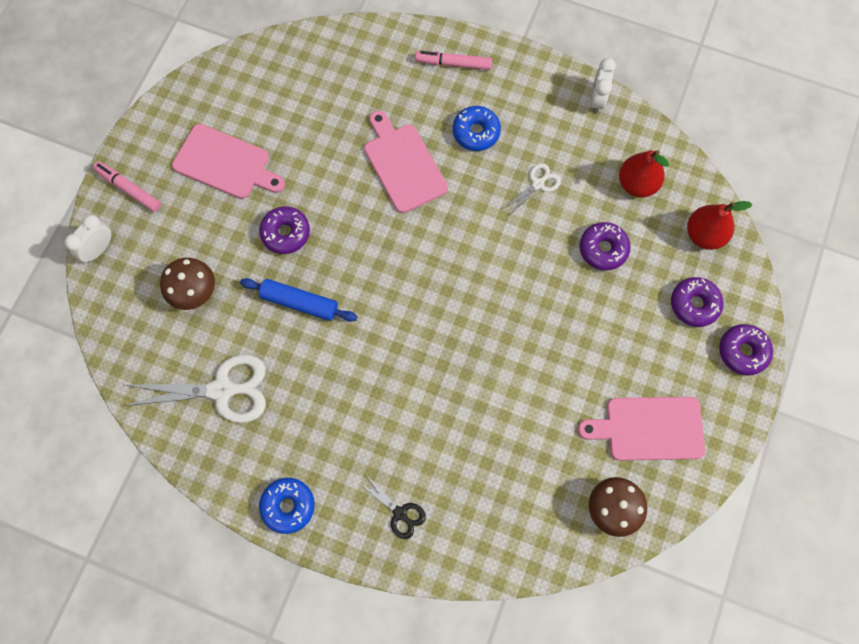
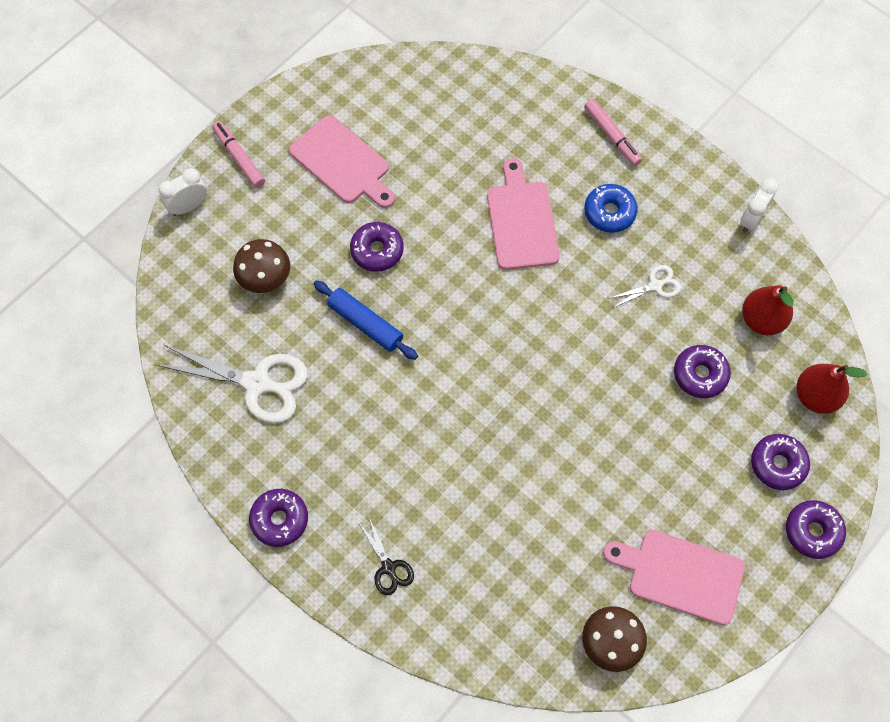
camera: 20 degrees right, 5 degrees down
blue donut [259,478,315,534] -> purple donut [249,489,308,547]
pink marker [415,51,492,70] -> pink marker turned 150 degrees counterclockwise [584,99,642,166]

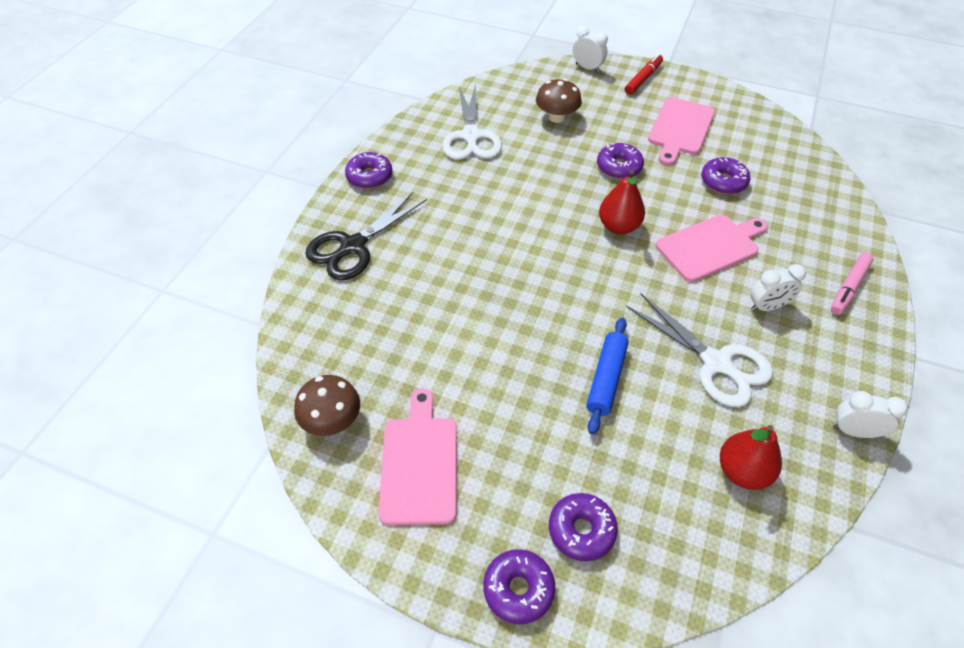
camera: 70 degrees right, 15 degrees down
pink marker [212,121,265,188] -> red marker [625,54,663,95]
blue rolling pin [314,280,418,360] -> blue rolling pin moved to [586,317,629,435]
black scissors [359,517,414,595] -> black scissors [305,192,427,280], size x1.97
blue donut [584,184,638,233] -> white clock [750,264,806,311]
white scissors [607,265,681,308] -> white scissors [626,293,773,407], size x1.97
purple donut [674,345,731,398] -> purple donut moved to [701,157,750,194]
red pear [796,364,867,414] -> red pear moved to [599,170,645,234]

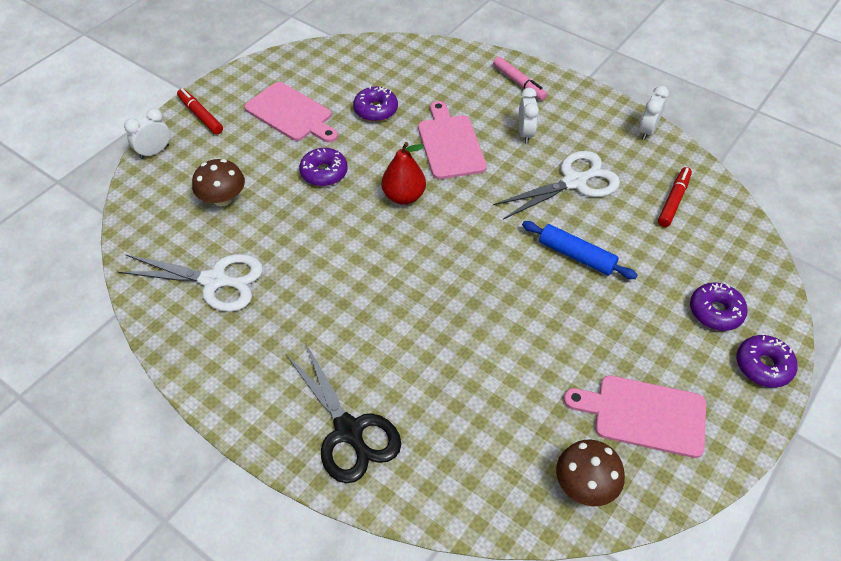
camera: 75 degrees left, 0 degrees up
purple donut [345,152,392,189] -> none
red pear [720,425,782,490] -> red marker [658,167,692,227]

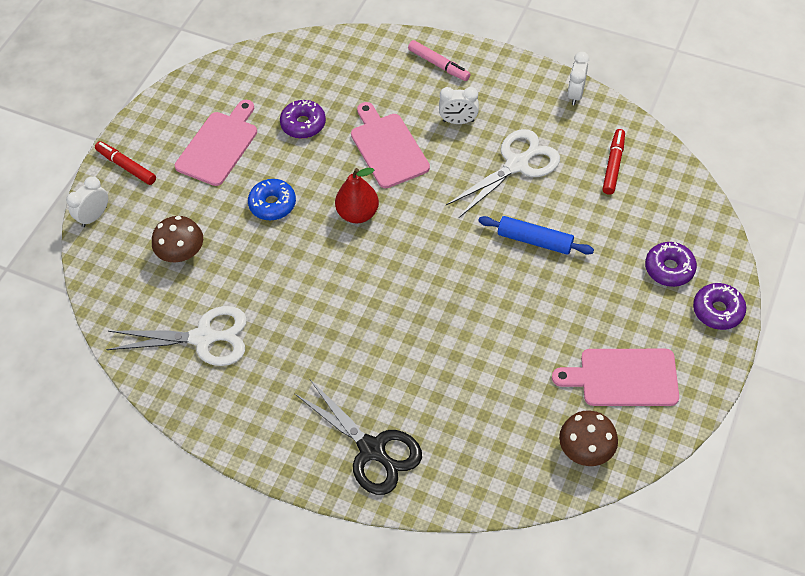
camera: 10 degrees left, 5 degrees up
pink cutting board [244,82,338,143] -> pink cutting board turned 90 degrees counterclockwise [175,100,257,186]
purple donut [299,148,348,186] -> blue donut [248,179,296,220]
white clock [519,88,539,143] -> white clock turned 105 degrees clockwise [439,87,479,124]

